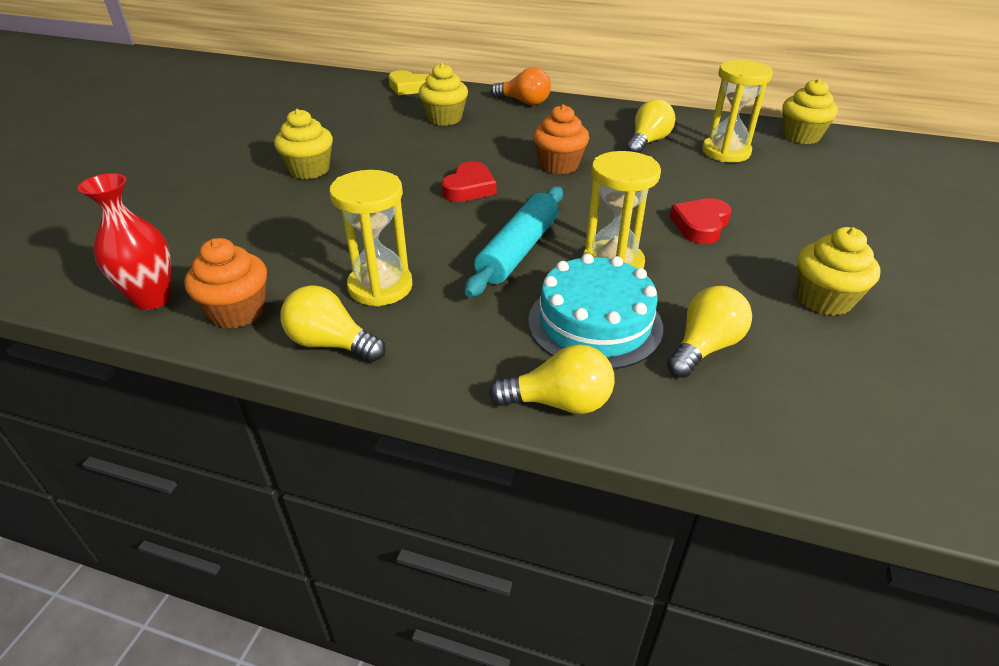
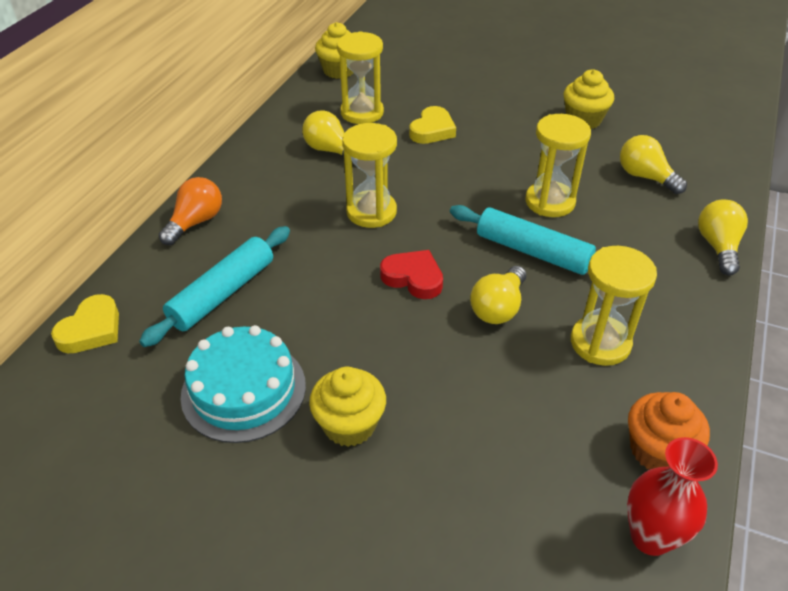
camera: 85 degrees left, 5 degrees up
yellow light bulb [280,285,386,362] -> yellow light bulb moved to [470,266,526,324]
yellow cupcake [419,63,468,126] -> turquoise rolling pin [139,226,290,347]
turquoise cake [528,254,663,369] -> turquoise cake moved to [181,325,306,443]
orange cupcake [533,104,589,174] -> yellow hourglass [342,123,397,228]
red heart [670,198,731,244] -> none
none -> yellow heart [409,106,456,144]

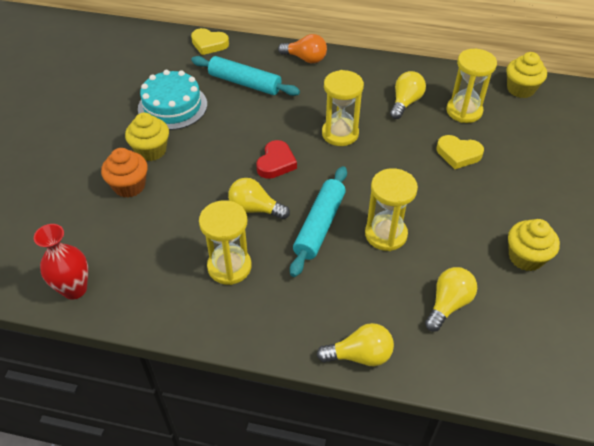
camera: 80 degrees right, 5 degrees up
orange cupcake [628,392,710,469] -> orange cupcake moved to [101,148,148,198]

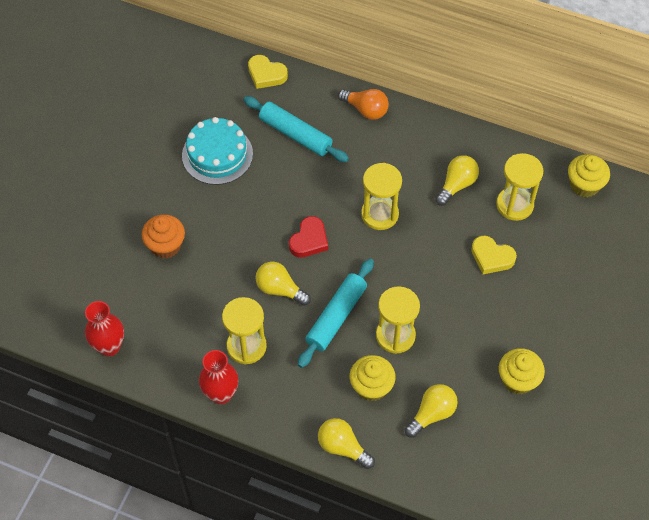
camera: 10 degrees right, 10 degrees up
yellow cupcake [125,113,169,161] -> yellow cupcake moved to [349,355,396,401]
yellow light bulb [317,323,394,366] -> yellow light bulb turned 150 degrees counterclockwise [318,418,375,469]
none -> red vase [199,350,238,404]

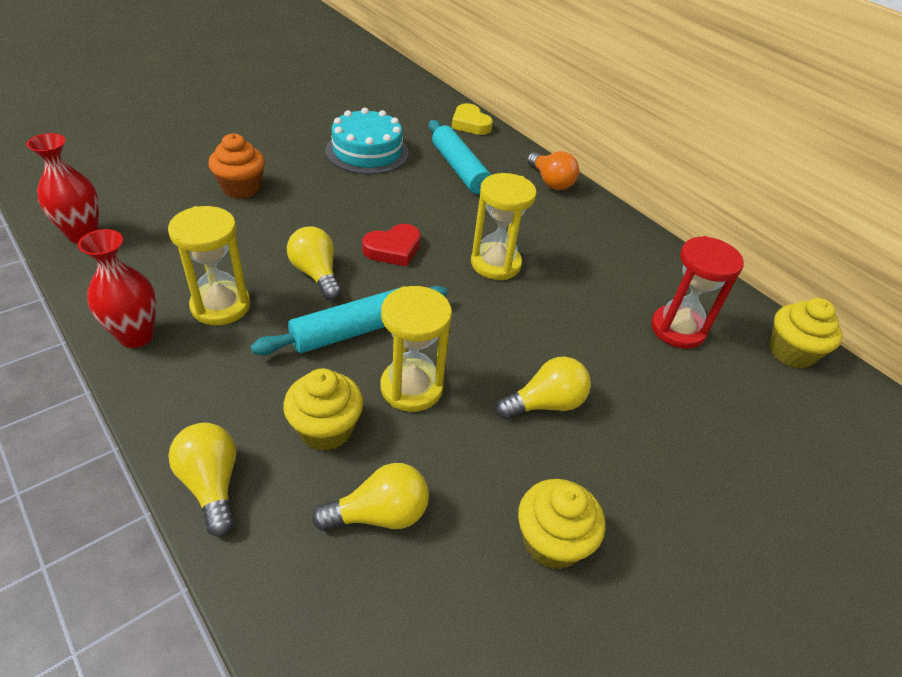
camera: 25 degrees right, 15 degrees down
yellow light bulb [435,155,479,206] -> yellow light bulb moved to [496,356,591,419]
yellow heart [471,235,517,274] -> none
yellow hourglass [496,153,543,221] -> red hourglass [651,236,744,349]

